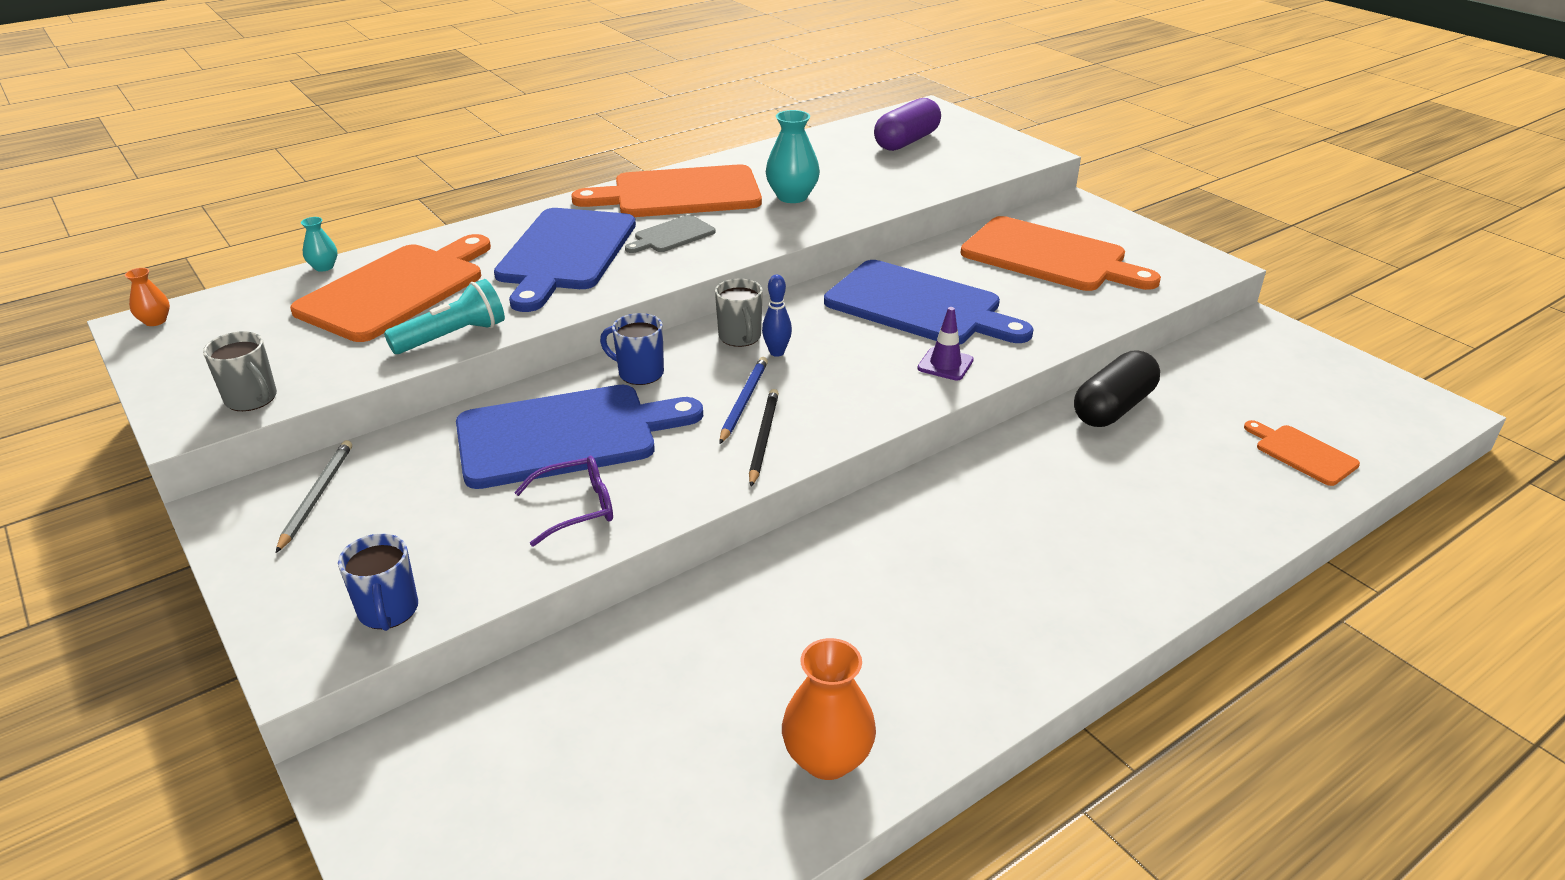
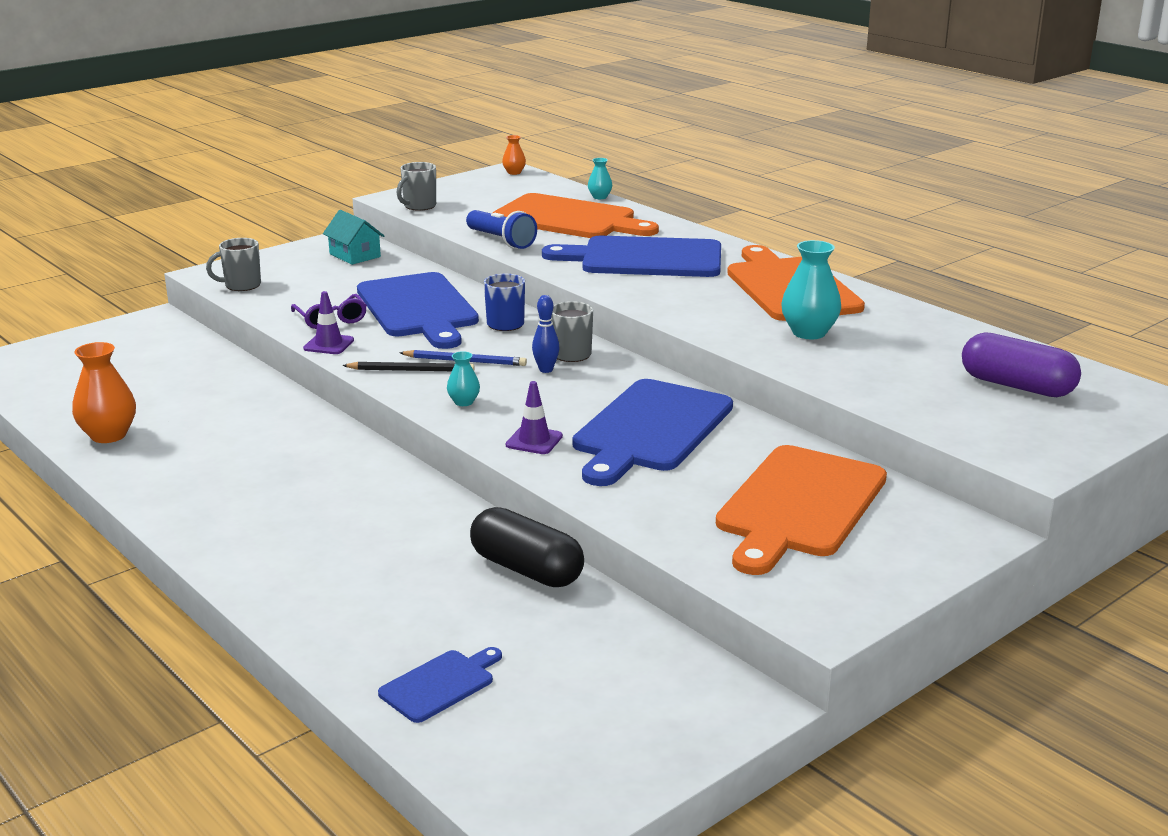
camera: 85 degrees right, 10 degrees down
grey pencil [276,440,352,553] -> turquoise house [323,210,384,265]
blue mug [338,534,418,631] -> grey mug [206,238,261,291]
turquoise flashlight [384,279,505,354] -> blue flashlight [466,210,537,249]
grey cutting board [625,215,716,253] -> none
orange cutting board [1244,420,1360,486] -> blue cutting board [378,647,502,723]
none -> purple traffic cone [303,291,354,354]
none -> turquoise vase [447,351,480,406]

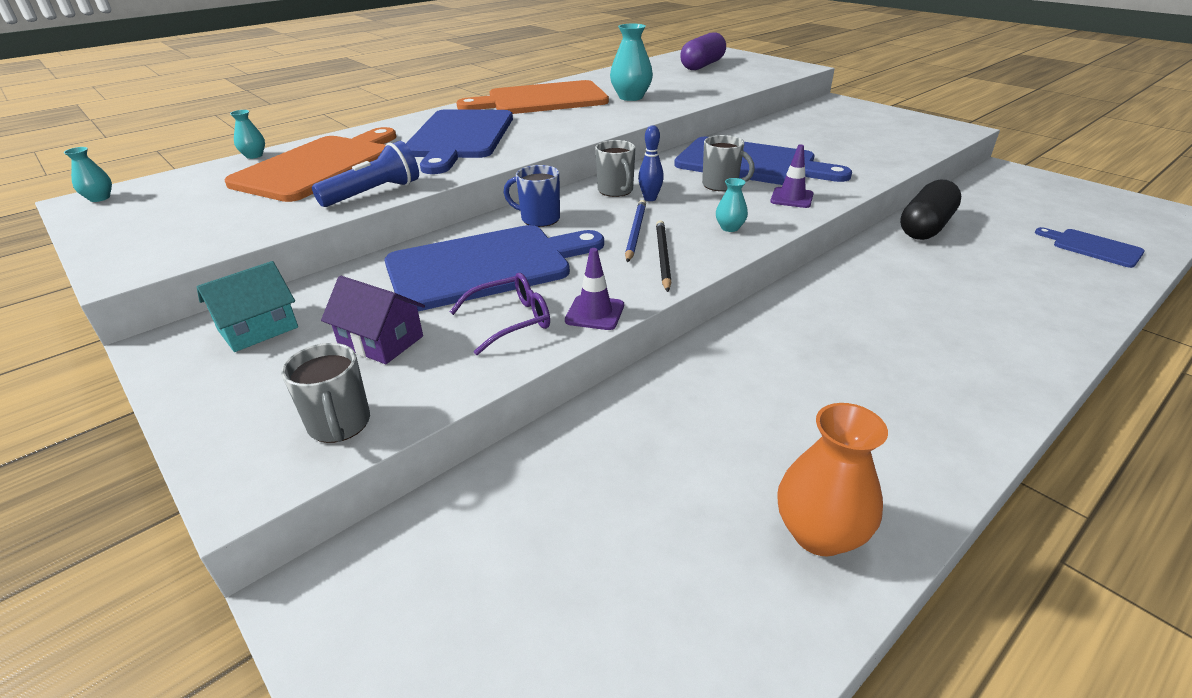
camera: 90 degrees left, 10 degrees up
grey mug [397,162,436,211] -> grey mug moved to [702,135,755,191]
orange vase [502,135,526,175] -> turquoise vase [64,147,112,202]
orange cutting board [716,445,887,575] -> none
none -> purple house [321,276,425,364]

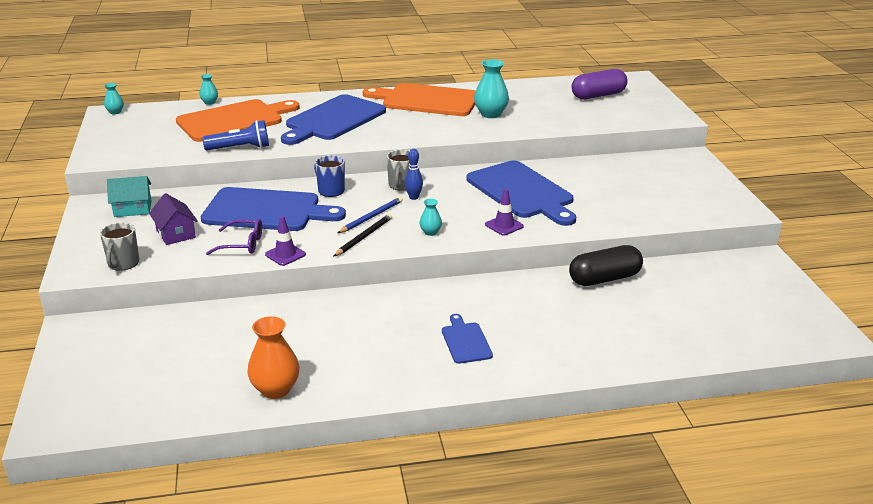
camera: 30 degrees right, 5 degrees down
grey mug [702,135,755,191] -> none
blue cutting board [1035,227,1145,268] -> blue cutting board moved to [442,314,493,364]

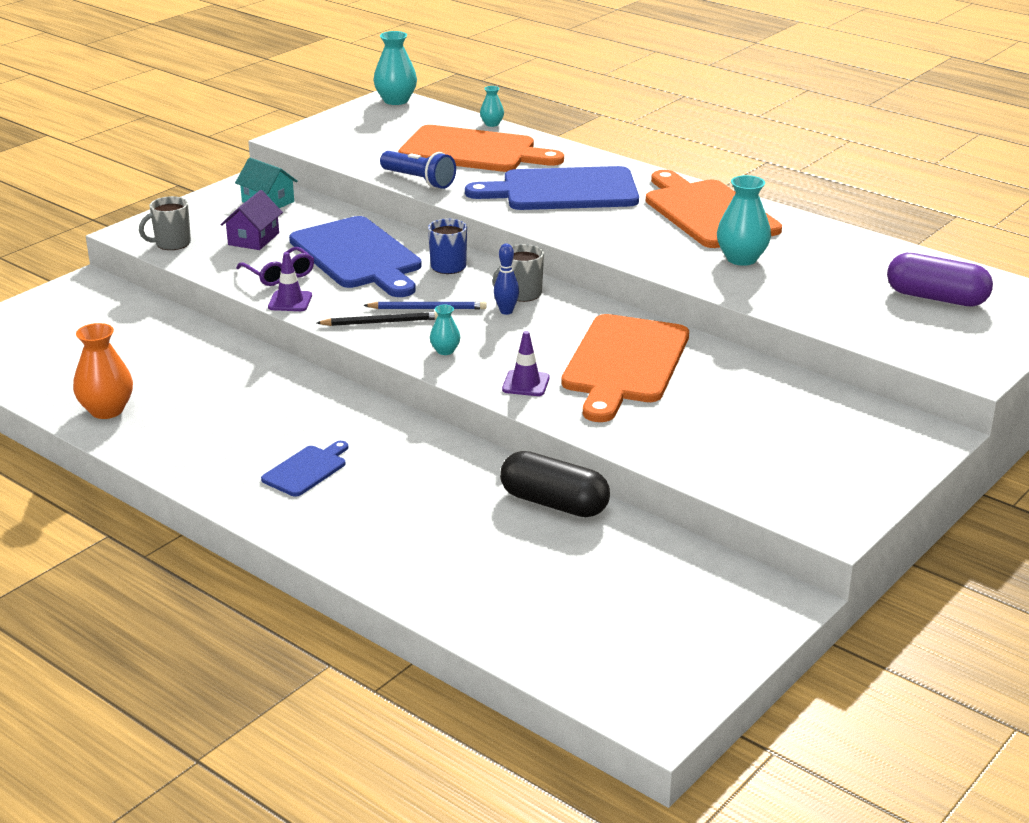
camera: 50 degrees right, 0 degrees up
turquoise vase [104,83,124,114] -> turquoise vase [373,31,417,105], size x1.86
blue cutting board [467,160,576,226] -> orange cutting board [561,314,689,422]

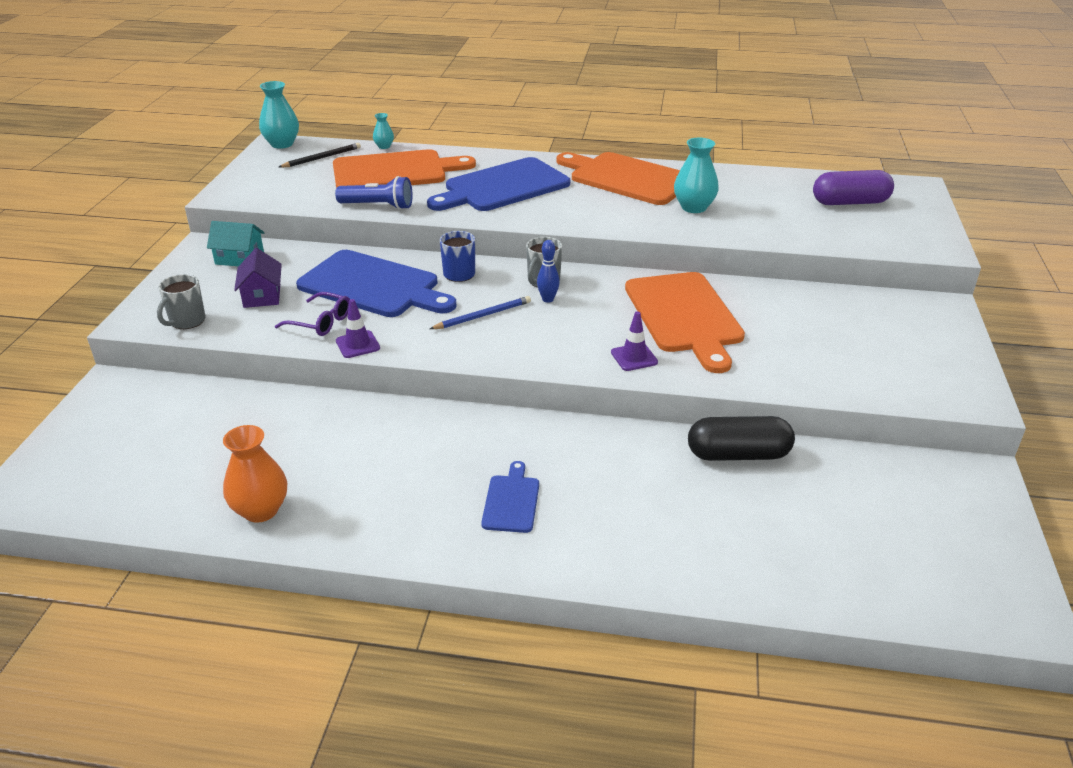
camera: 30 degrees left, 5 degrees up
black pencil [317,312,438,326] -> black pencil moved to [279,143,361,168]
turquoise vase [430,305,460,355] -> none

